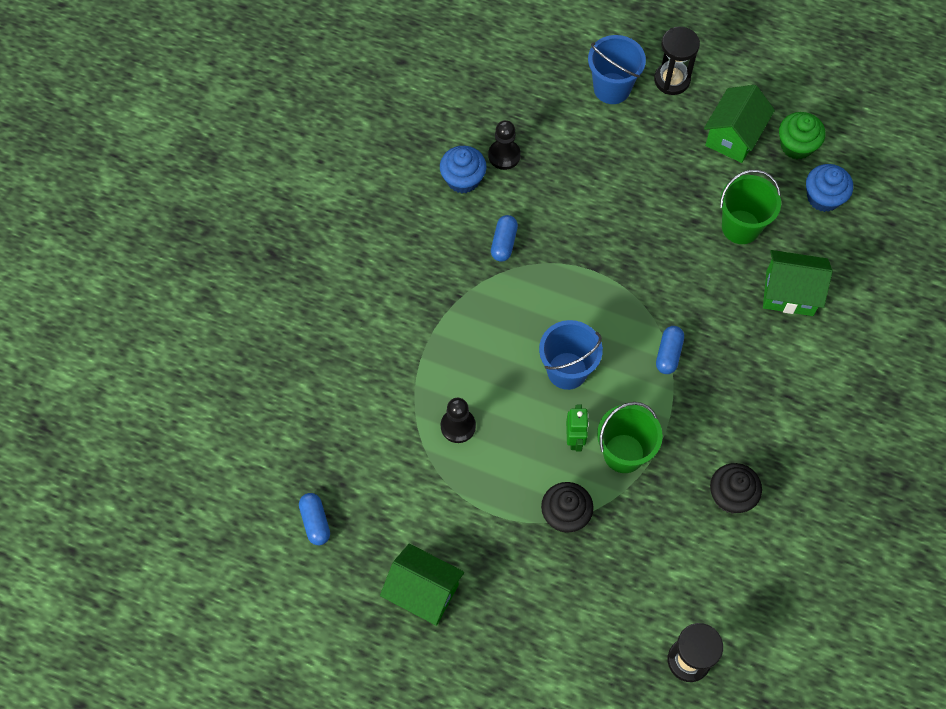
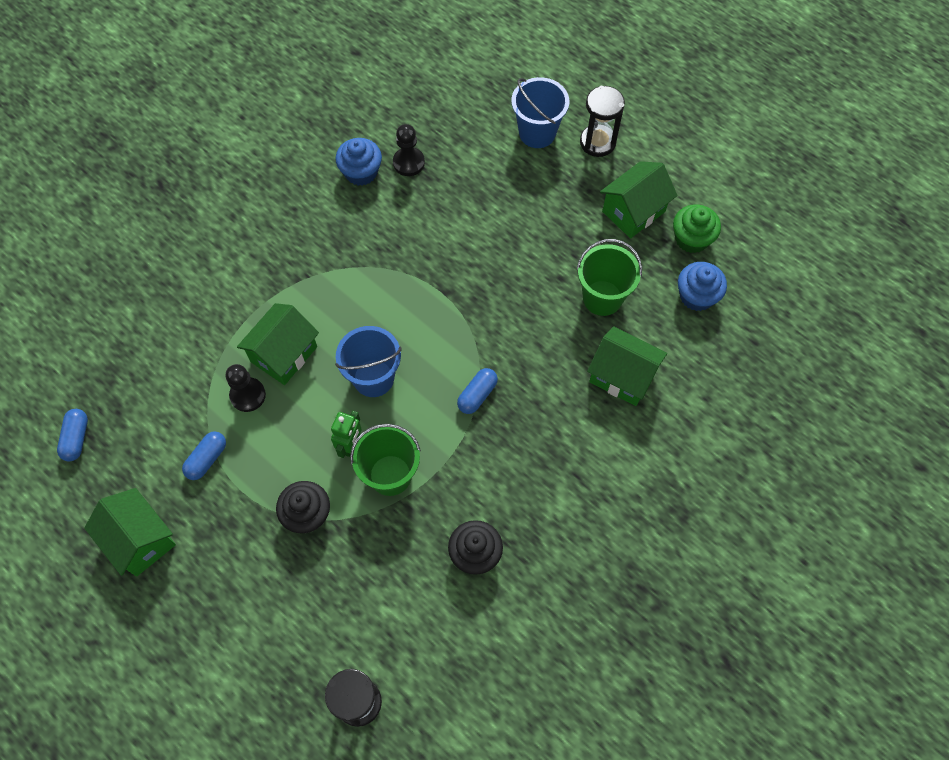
camera: 20 degrees right, 0 degrees up
blue capsule [491,215,518,262] -> blue capsule moved to [182,431,226,480]
none -> green house [237,303,319,385]

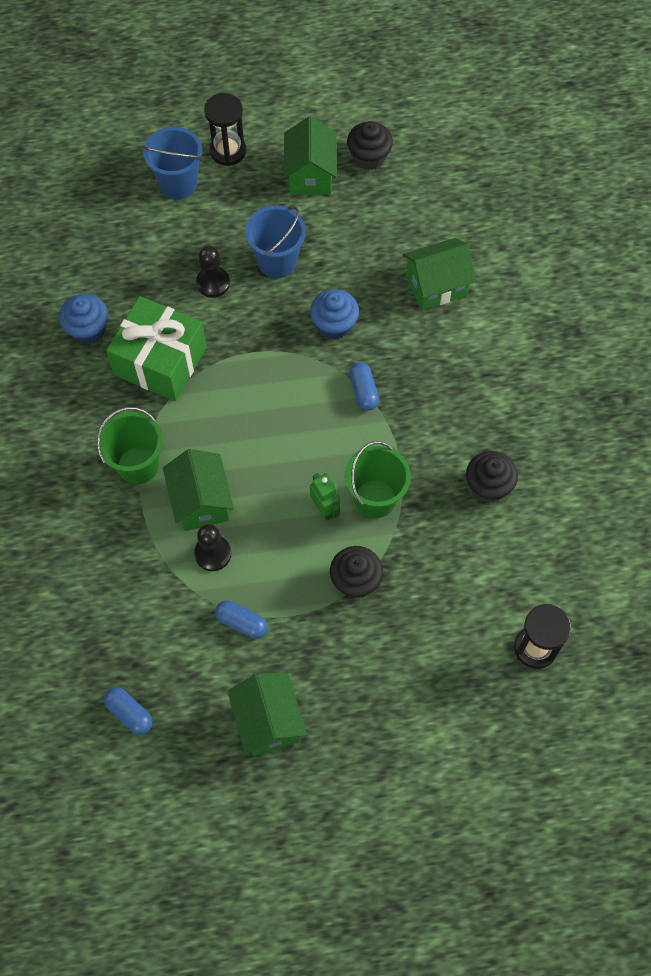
camera: 50 degrees left, 0 degrees up
green house [84,488,176,576] -> green house turned 75 degrees clockwise [227,672,307,756]
blue capsule [182,431,226,480] -> blue capsule turned 45 degrees counterclockwise [215,600,268,639]
blue bucket [335,326,401,397] -> blue bucket moved to [245,206,306,278]
black pawn [393,124,425,176] -> black pawn moved to [196,246,230,298]
green bucket [577,239,642,316] -> green bucket moved to [97,407,163,484]
green cupcake [673,204,721,253] -> black cupcake [347,121,393,170]
blue cupcake [678,262,727,311] -> blue cupcake moved to [310,289,359,339]
none -> green gift [106,296,207,401]

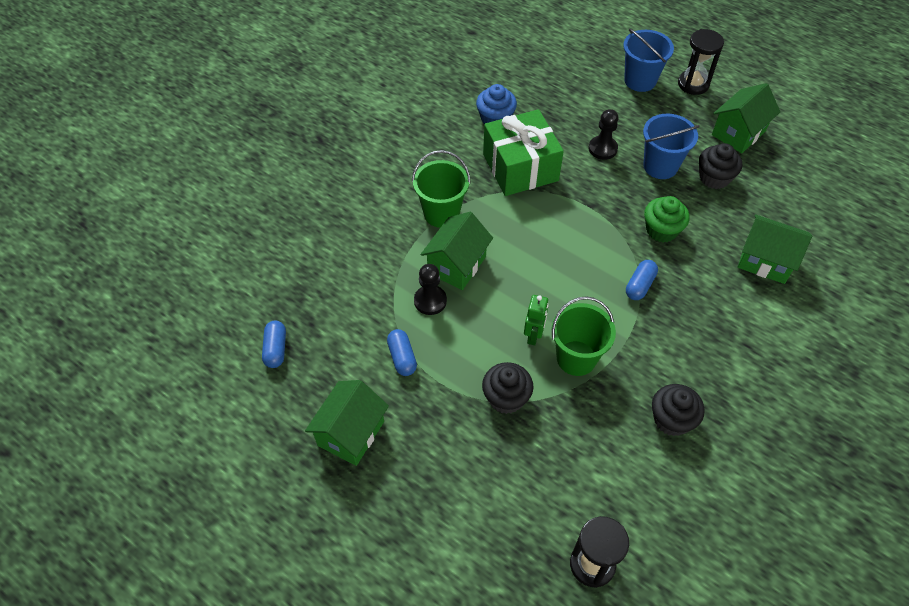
camera: 45 degrees right, 10 degrees down
blue cupcake [310,289,359,339] -> green cupcake [644,196,690,243]
black cupcake [347,121,393,170] -> black cupcake moved to [699,143,742,189]

